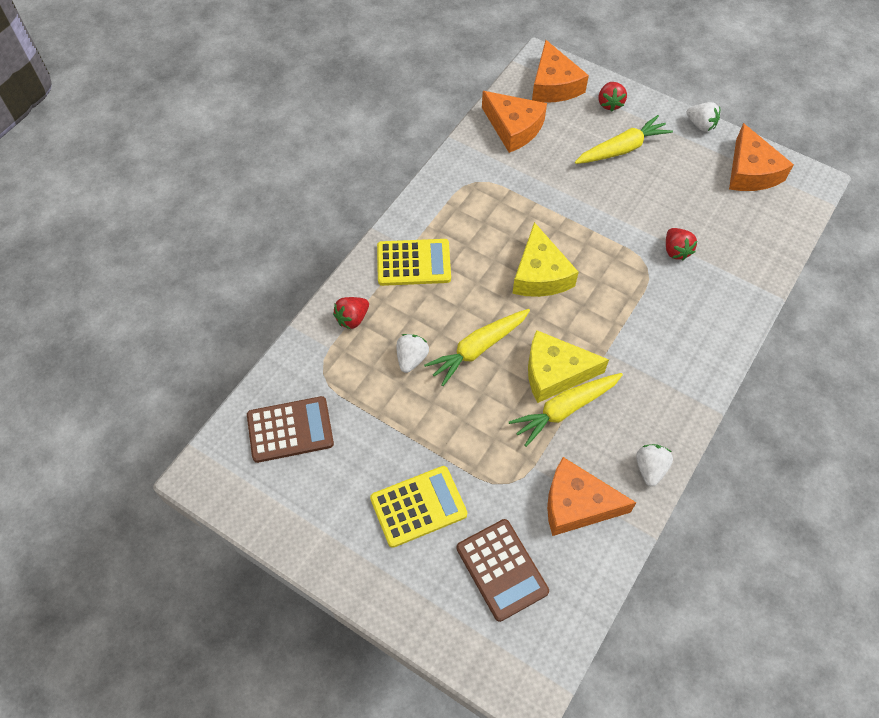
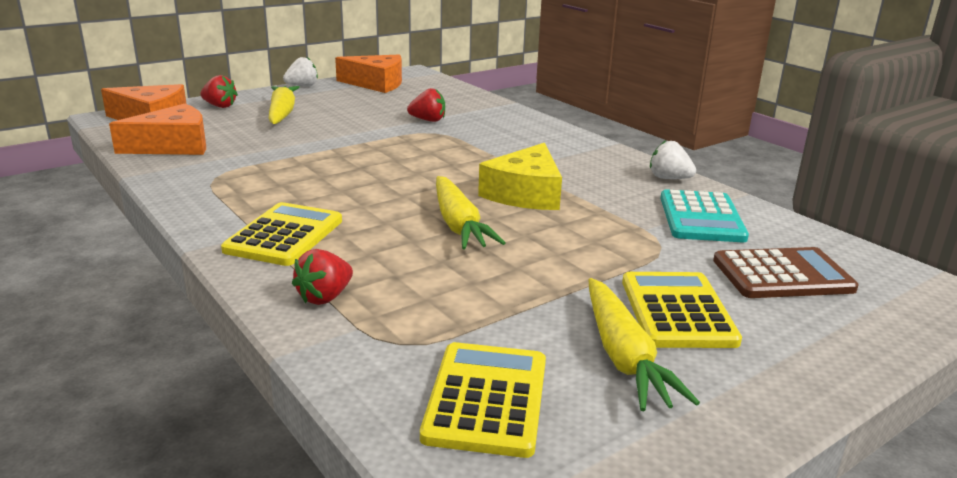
camera: 70 degrees left, 35 degrees down
brown calculator [247,396,334,463] -> yellow calculator [420,342,546,458]
red strawberry [333,297,369,330] -> red strawberry turned 60 degrees clockwise [292,249,353,305]
white strawberry [396,334,429,373] -> none
yellow carrot [509,373,623,447] -> yellow carrot moved to [588,278,700,411]
yellow cheese [512,222,579,297] -> none
orange cheese [547,457,636,536] -> turquoise calculator [660,189,749,242]

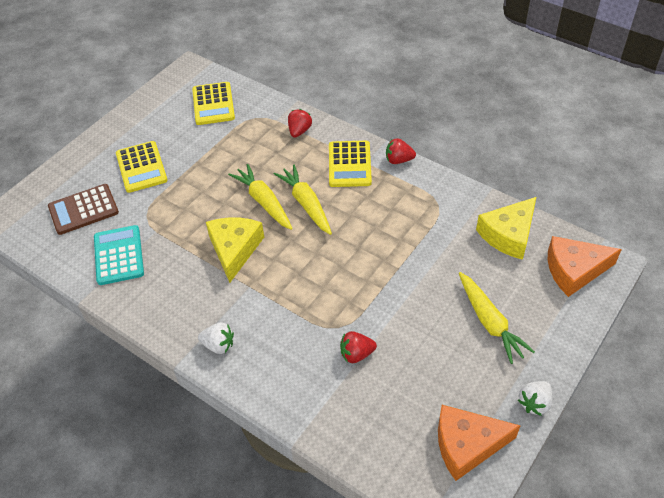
camera: 165 degrees right, 25 degrees up
orange cheese [109,104,206,155] -> yellow cheese [476,197,536,260]
red strawberry [201,75,238,108] -> red strawberry moved to [386,138,416,164]
yellow carrot [588,278,700,411] -> yellow carrot moved to [274,165,332,235]
white strawberry [650,140,696,179] -> white strawberry moved to [198,322,234,354]

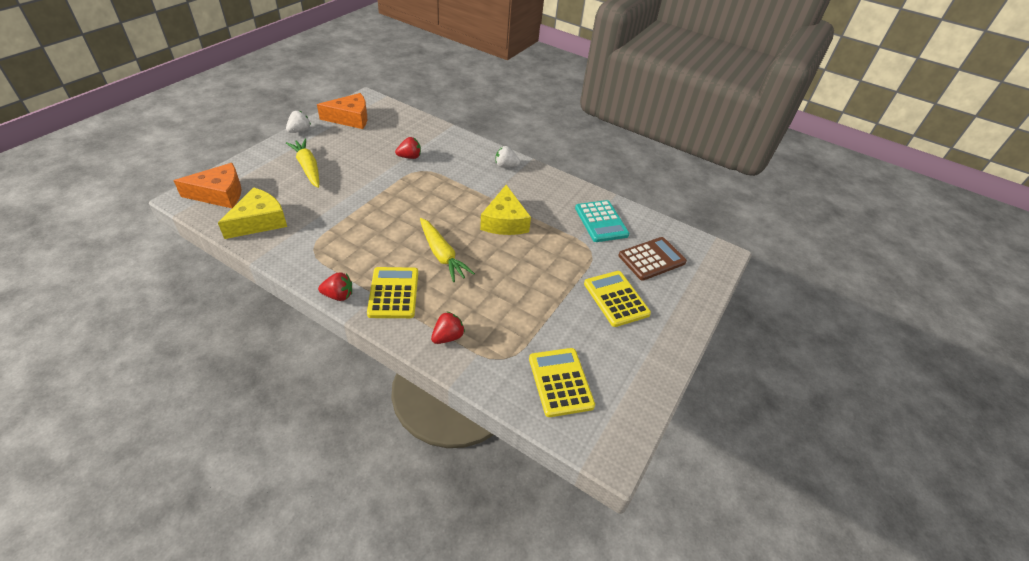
camera: 170 degrees right, 5 degrees down
yellow carrot [228,164,293,230] -> none
red strawberry [288,109,312,138] -> red strawberry turned 150 degrees counterclockwise [431,311,465,344]

